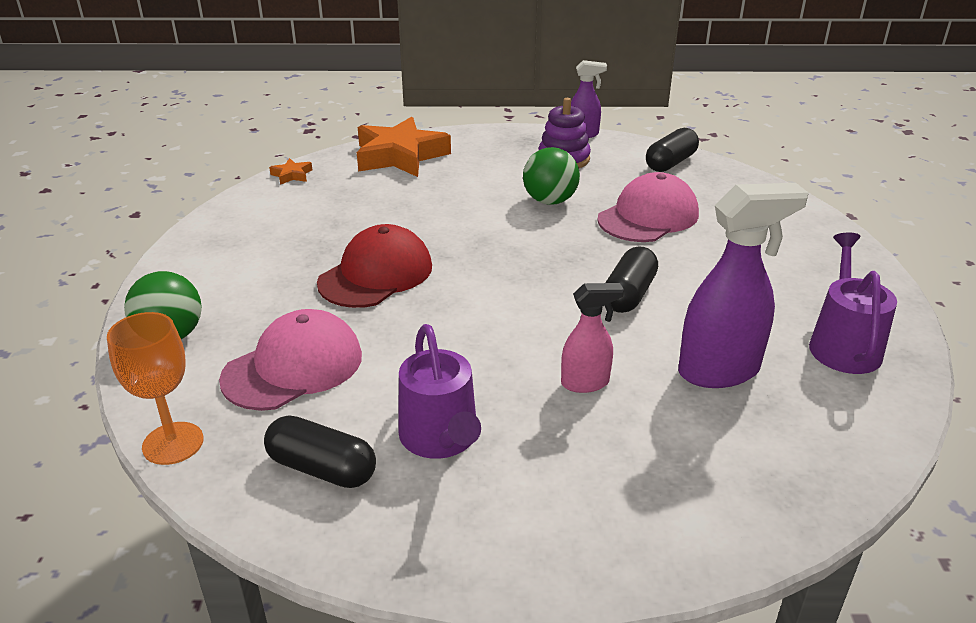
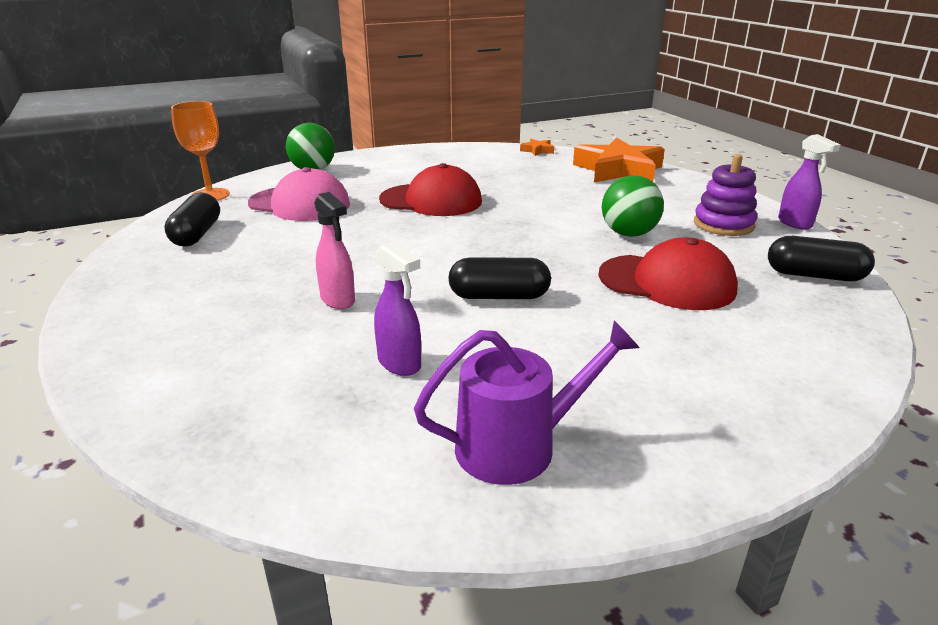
camera: 65 degrees right, 5 degrees down
purple watering can [399,324,481,459] -> none
pink cap [597,172,699,242] -> red cap [598,237,738,310]
purple spray bottle [678,183,809,388] -> purple spray bottle [374,241,421,376], size x0.56

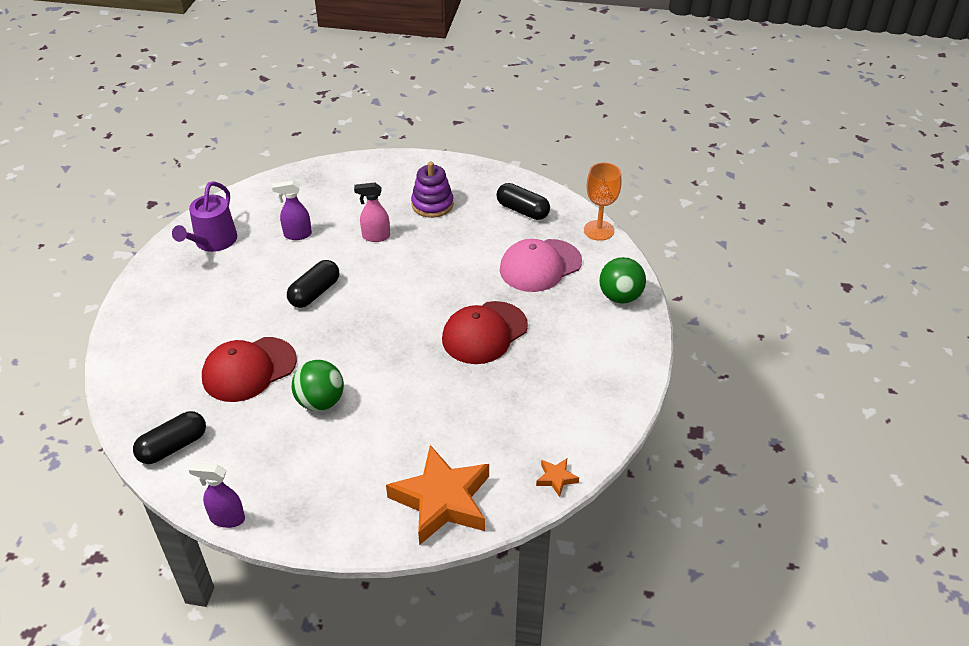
camera: 125 degrees right, 15 degrees up
purple stacking toy [694,154,757,236] -> purple stacking toy moved to [411,162,454,218]

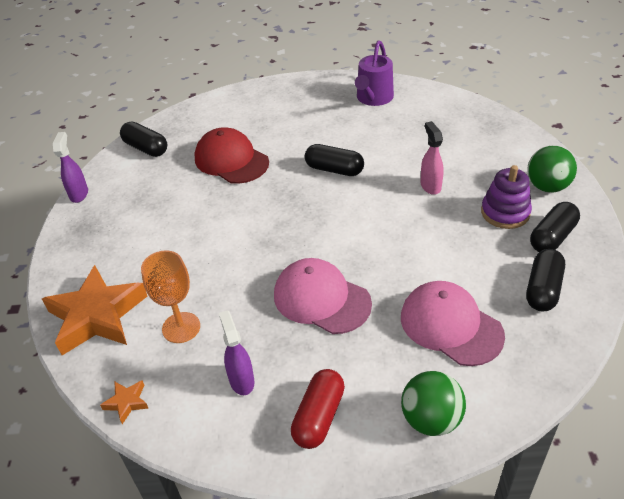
camera: 80 degrees right, 0 degrees up
purple watering can [172,181,237,252] -> purple watering can turned 75 degrees counterclockwise [355,41,394,106]
purple spray bottle [272,180,312,240] -> purple spray bottle moved to [219,310,255,395]
green ball [292,360,344,411] -> green ball moved to [527,146,577,192]
red cap [442,301,528,364] -> pink cap [274,258,372,334]
orange goblet [584,162,621,241] -> orange goblet moved to [141,250,200,343]
none -> red capsule [291,369,345,449]
none -> black capsule [530,202,580,252]

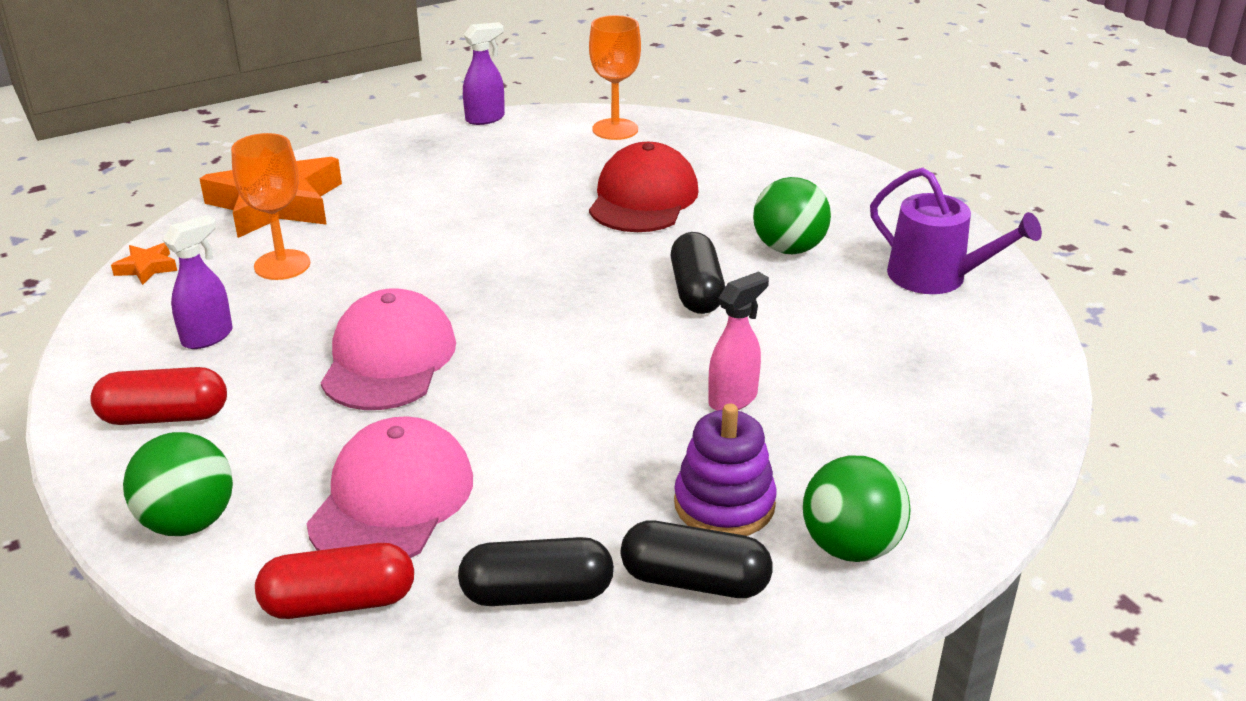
camera: 60 degrees right, 10 degrees down
black capsule [120,122,167,157] -> orange goblet [589,15,641,140]
purple watering can [355,41,394,106] -> purple watering can turned 135 degrees counterclockwise [870,168,1042,294]
none -> red capsule [255,543,414,619]
none -> green ball [753,177,831,254]

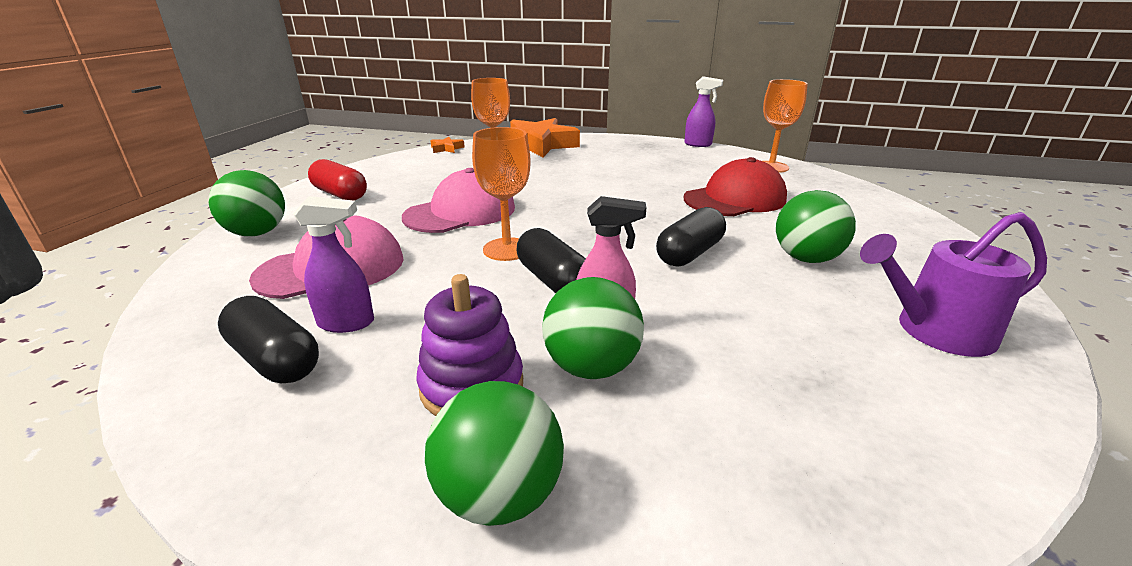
camera: 45 degrees right, 5 degrees down
purple spray bottle [163,215,233,349] -> purple spray bottle moved to [293,196,374,333]
red capsule [255,543,414,619] -> none
black capsule [621,521,773,598] -> black capsule moved to [517,228,586,293]
purple watering can [870,168,1042,294] -> purple watering can turned 90 degrees clockwise [860,212,1047,357]
none -> orange goblet [472,127,531,261]
none -> green ball [542,277,644,379]

